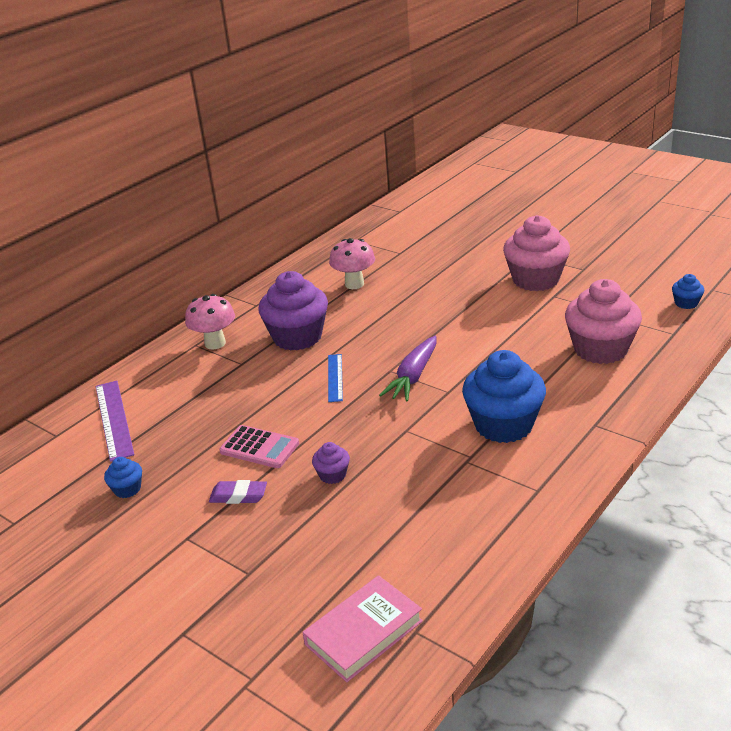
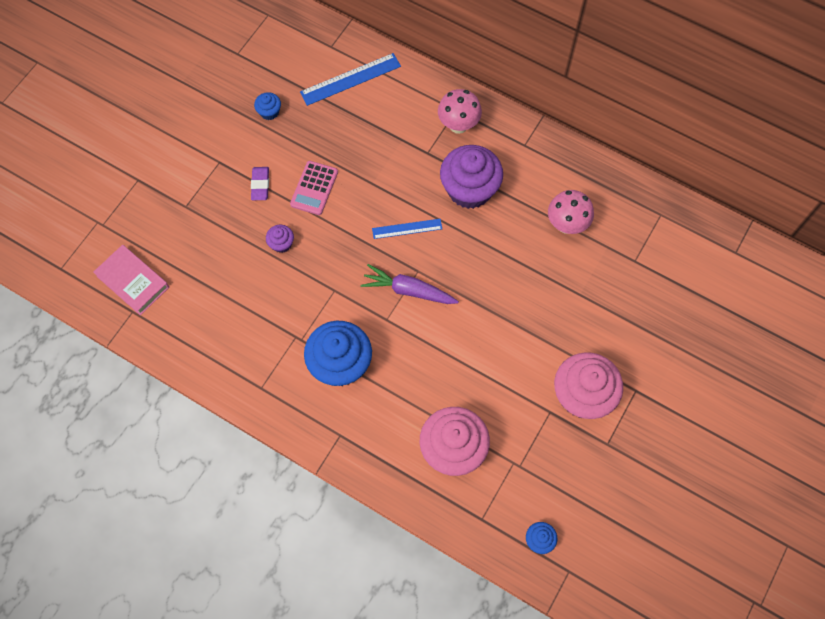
camera: 80 degrees right, 35 degrees up
purple ruler [96,381,134,462] -> blue ruler [300,53,401,106]

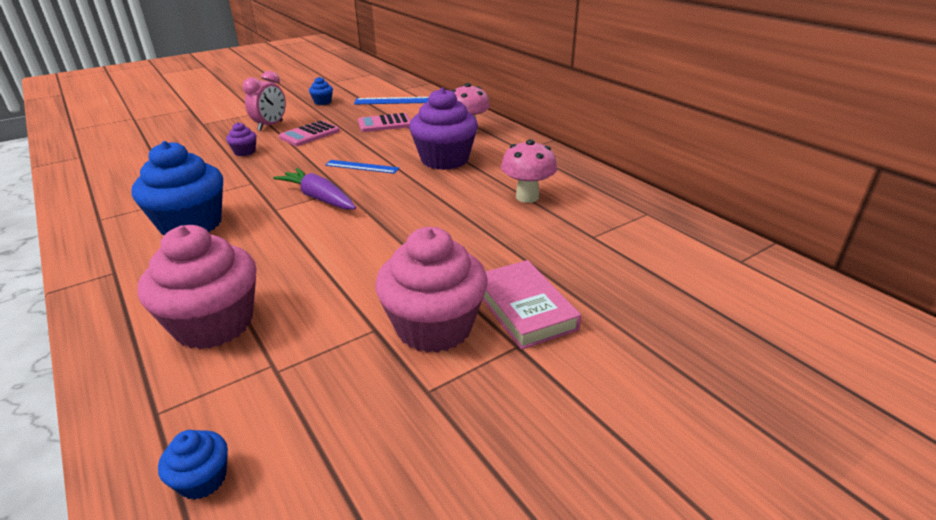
camera: 25 degrees right, 35 degrees down
pink book [93,245,169,315] -> pink book moved to [483,260,581,350]
purple eraser [251,167,269,200] -> pink clock [243,71,286,131]
none -> pink calculator [358,113,411,132]

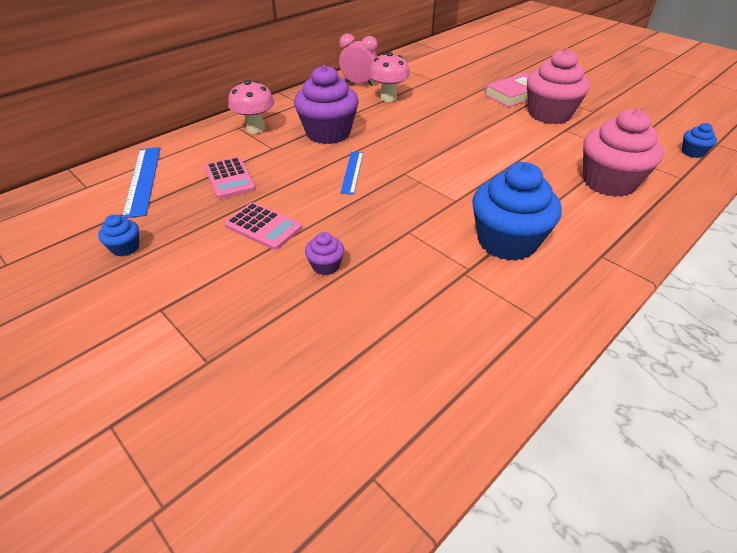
camera: 100 degrees left, 10 degrees up
pink clock [243,71,286,131] -> pink clock moved to [339,34,378,86]
purple carrot [273,168,356,210] -> none

